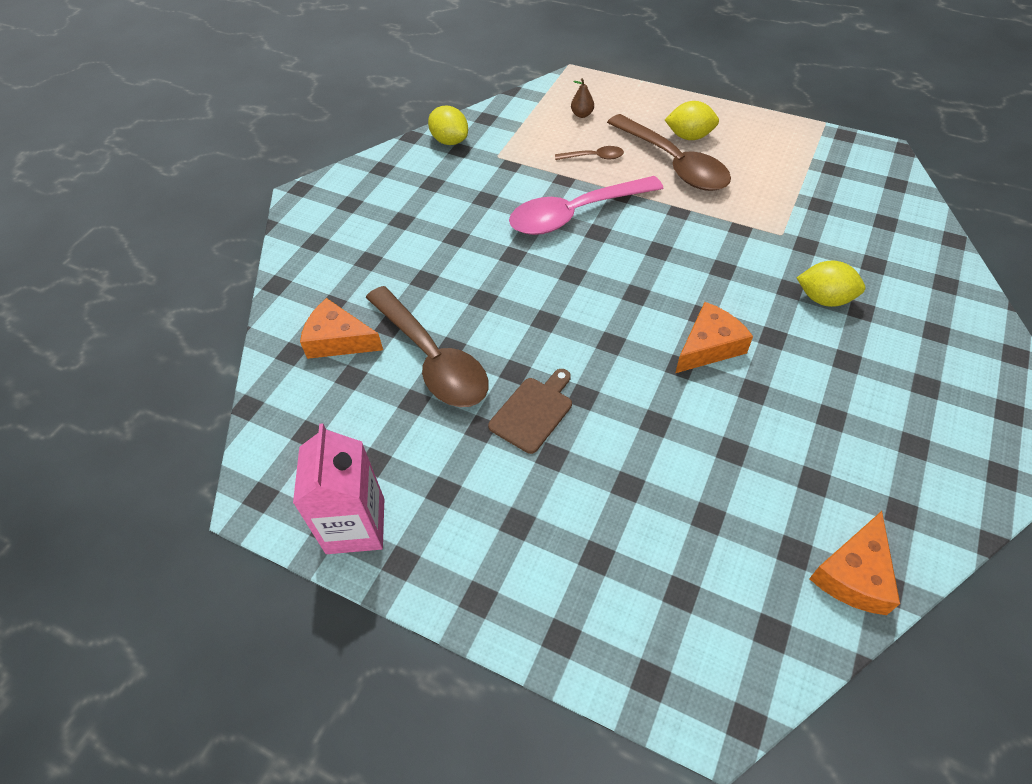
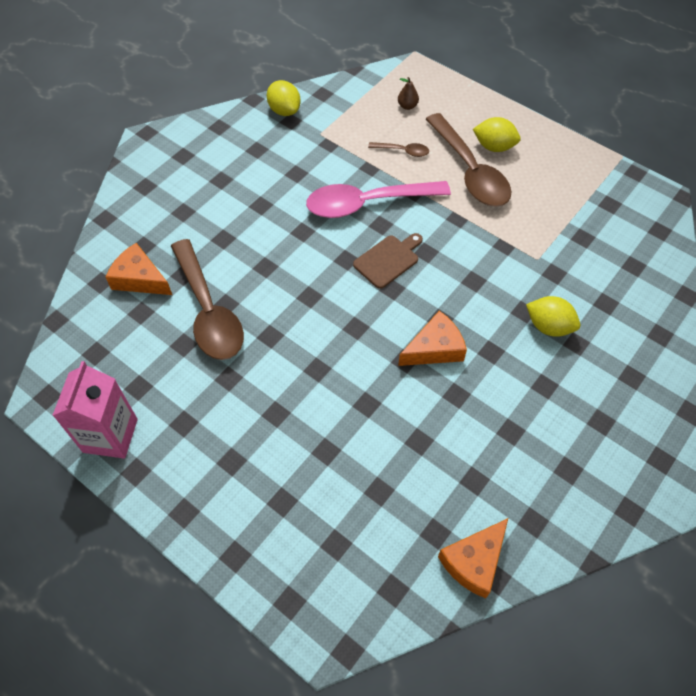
camera: 10 degrees right, 5 degrees up
brown cutting board [488,369,572,454] -> brown cutting board moved to [353,233,423,289]

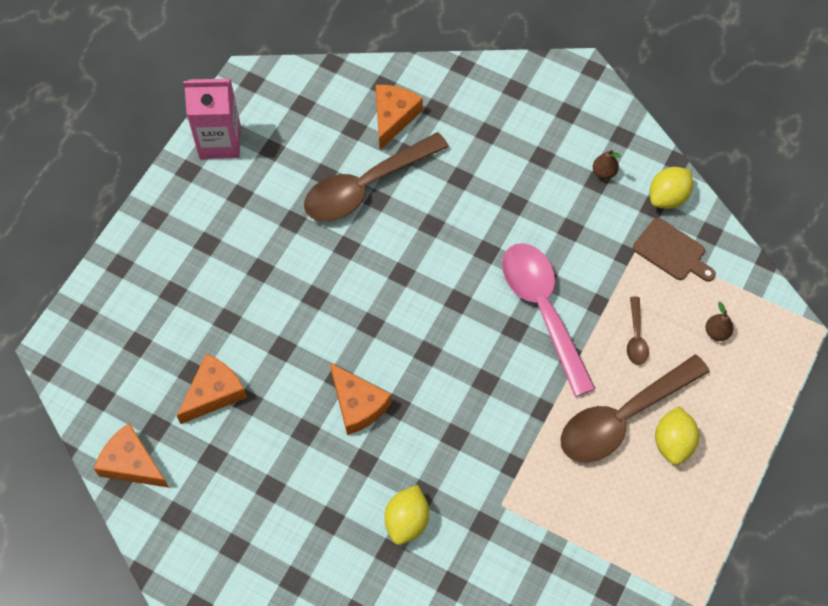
camera: 80 degrees right, 5 degrees up
brown cutting board [353,233,423,289] -> brown cutting board moved to [633,218,716,282]
none -> orange cheese [177,354,247,424]
none -> brown pear [593,150,621,179]

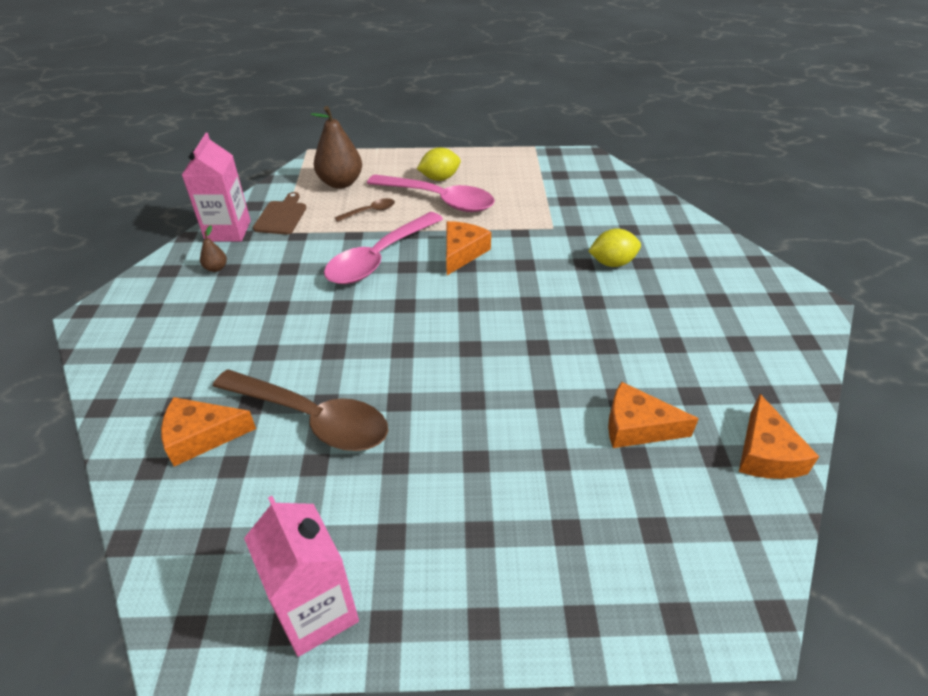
camera: 120 degrees left, 20 degrees down
orange cheese [330,363,392,435] -> orange cheese moved to [446,221,491,275]
brown spoon [561,355,710,462] -> pink spoon [367,175,495,212]
yellow lemon [650,167,693,209] -> pink carton [182,133,251,241]
brown pear [706,302,734,341] -> brown pear [311,106,362,189], size x2.21

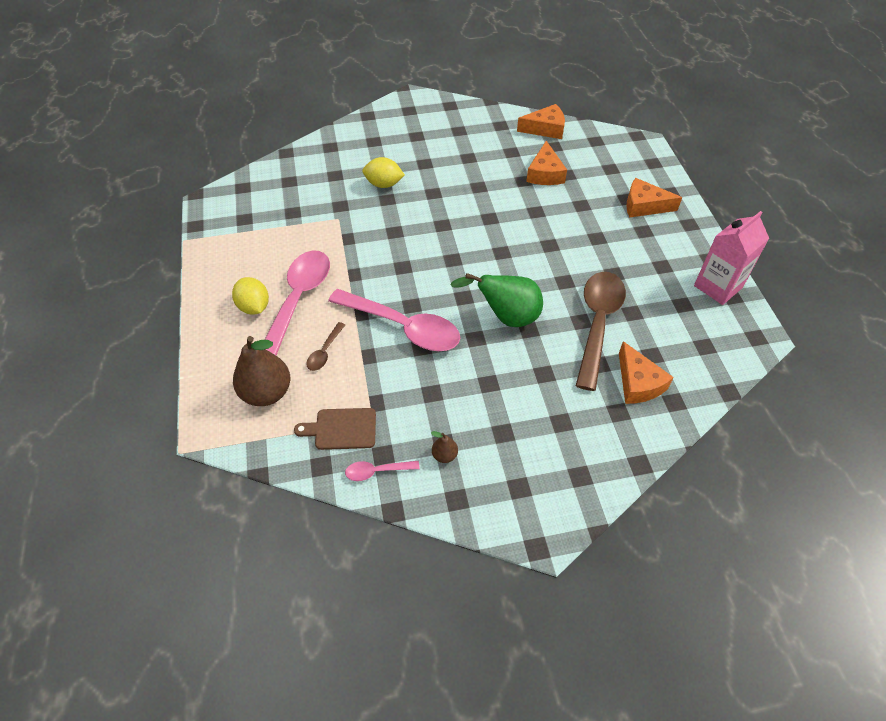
camera: 100 degrees left, 10 degrees up
pink carton [182,133,251,241] -> pink spoon [345,461,420,481]
brown spoon [335,198,395,222] -> brown spoon turned 120 degrees counterclockwise [306,322,345,371]
orange cheese [446,221,491,275] -> orange cheese moved to [626,178,682,218]
yellow lemon [588,228,641,267] -> yellow lemon turned 60 degrees counterclockwise [362,157,405,188]
none -> green pear [450,273,543,327]

